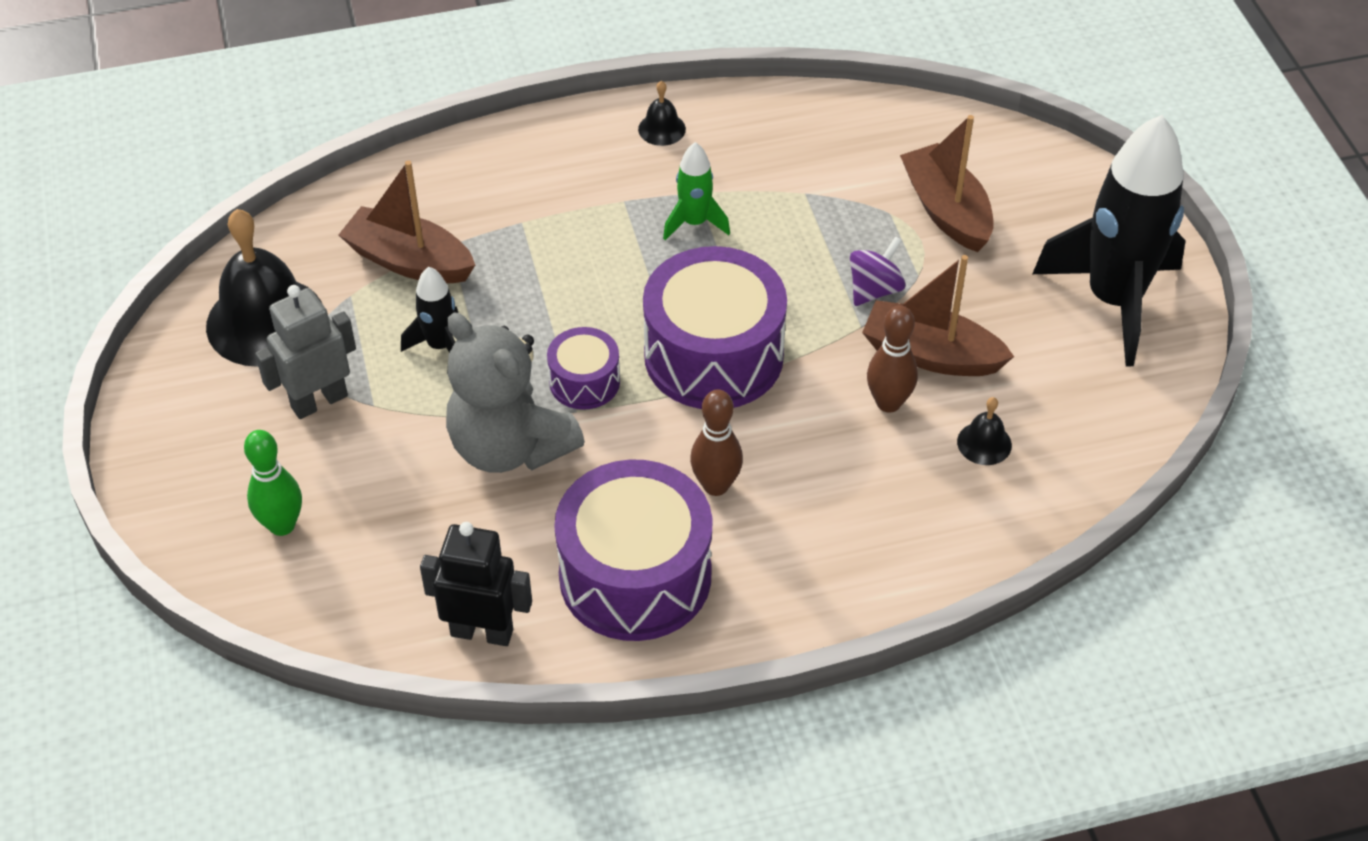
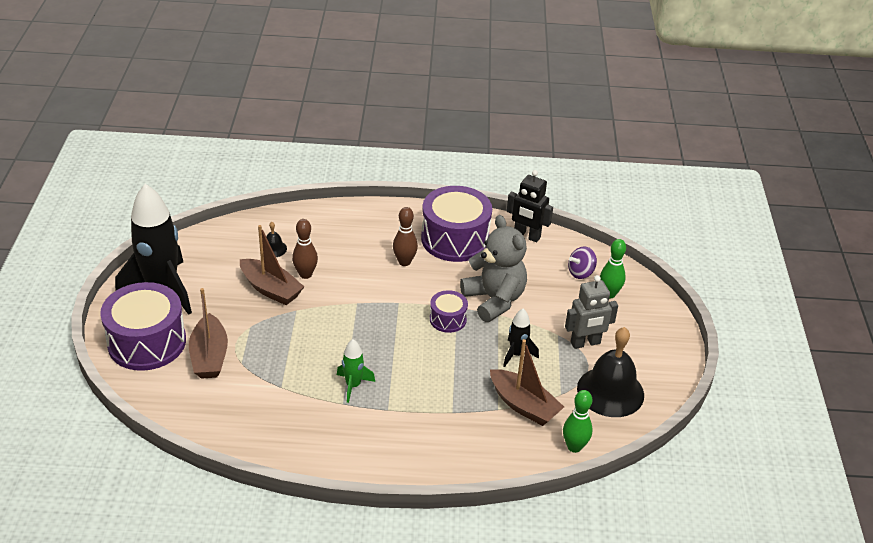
camera: 165 degrees left, 10 degrees down
black bell [638,81,686,146] -> none
purple drum [643,246,787,409] -> purple drum moved to [100,282,186,371]
purple spinning top [850,236,906,306] -> purple spinning top moved to [568,246,597,279]
none -> green bowling pin [563,390,593,453]

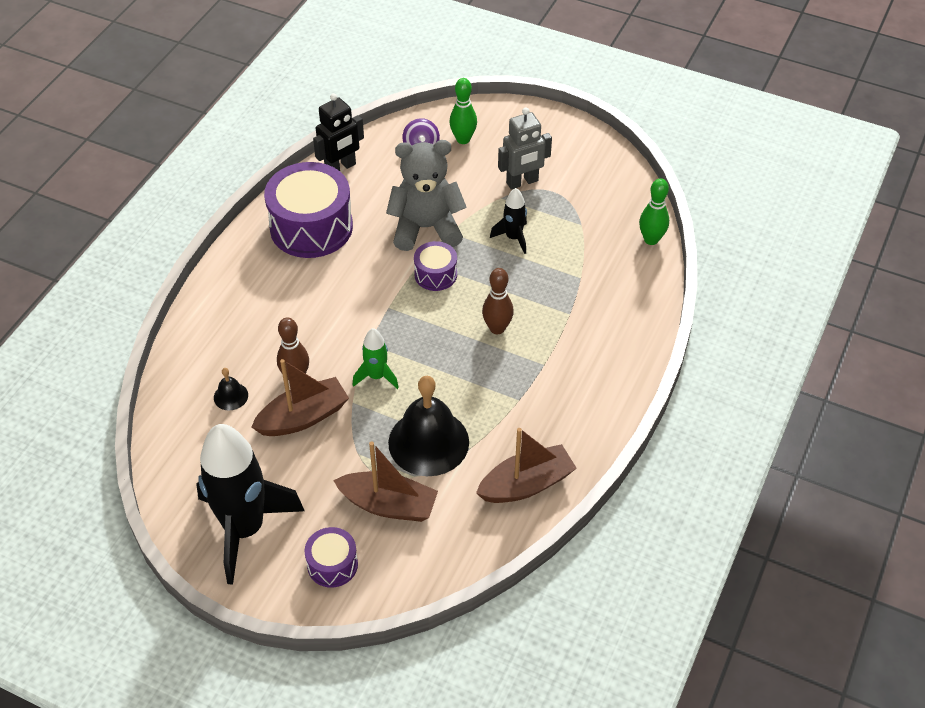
camera: 65 degrees left, 10 degrees up
purple drum [100,282,186,371] -> purple drum [305,527,358,588], size x0.50
green rocket [337,339,375,403] -> green rocket moved to [352,328,399,389]
brown bowling pin [393,207,418,266] -> brown bowling pin moved to [482,268,514,334]
brown boat [490,339,564,426] -> brown boat moved to [476,428,577,503]
grey robot [565,275,618,349] -> grey robot turned 60 degrees clockwise [498,107,552,190]
black bell [577,327,644,417] -> black bell moved to [388,376,469,476]

